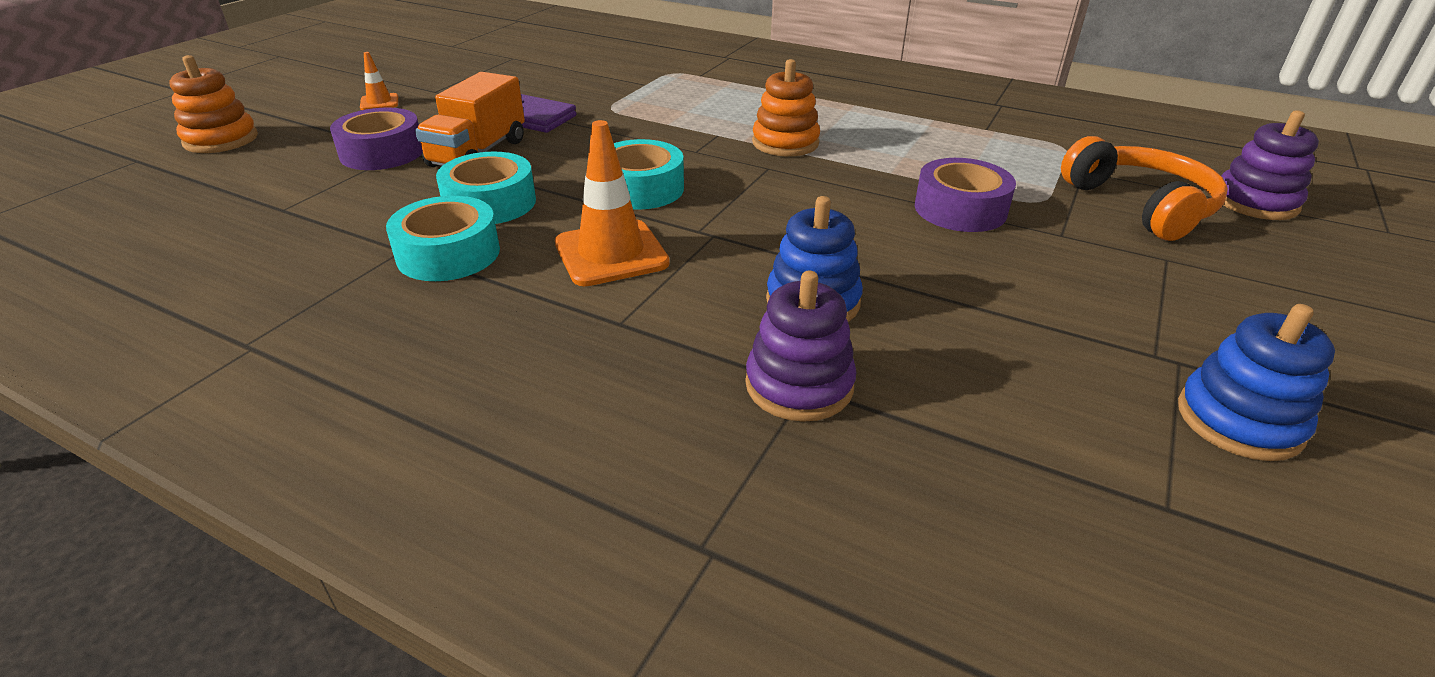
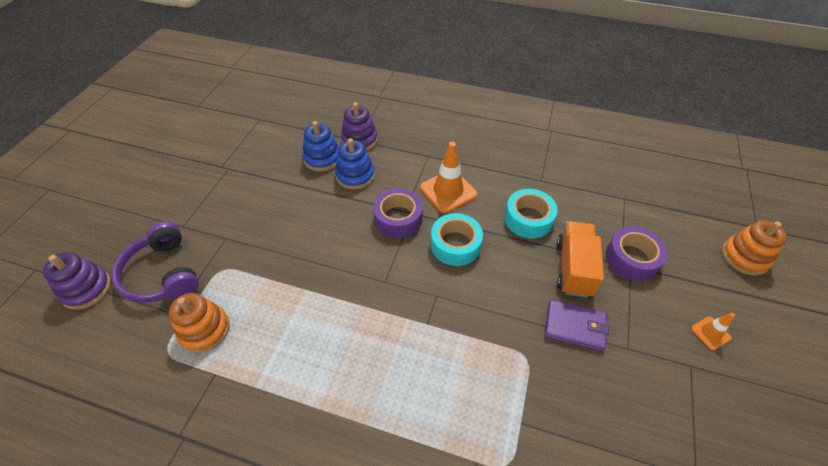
camera: 170 degrees right, 15 degrees up
turquoise tape [386,196,500,281] -> none
orange stacking toy [752,59,820,156] -> orange stacking toy moved to [169,293,230,353]
purple tape [915,158,1016,232] -> purple tape moved to [373,188,423,238]
orange headphones [1061,136,1228,241] -> purple headphones [112,222,199,303]
blue stacking toy [1178,304,1335,461] -> blue stacking toy moved to [302,121,339,172]

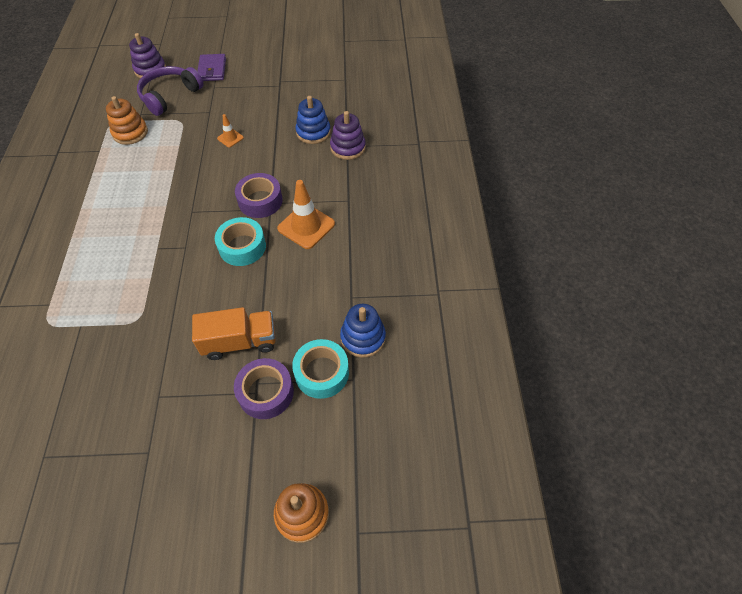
camera: 70 degrees right, 5 degrees up
blue stacking toy [335,138,375,190] -> blue stacking toy moved to [340,304,386,358]
turquoise tape [504,189,558,238] -> turquoise tape moved to [292,339,349,399]
purple wallet [545,300,609,351] -> purple wallet moved to [197,54,226,81]
orange traffic cone [691,313,735,350] -> orange traffic cone moved to [217,114,244,147]

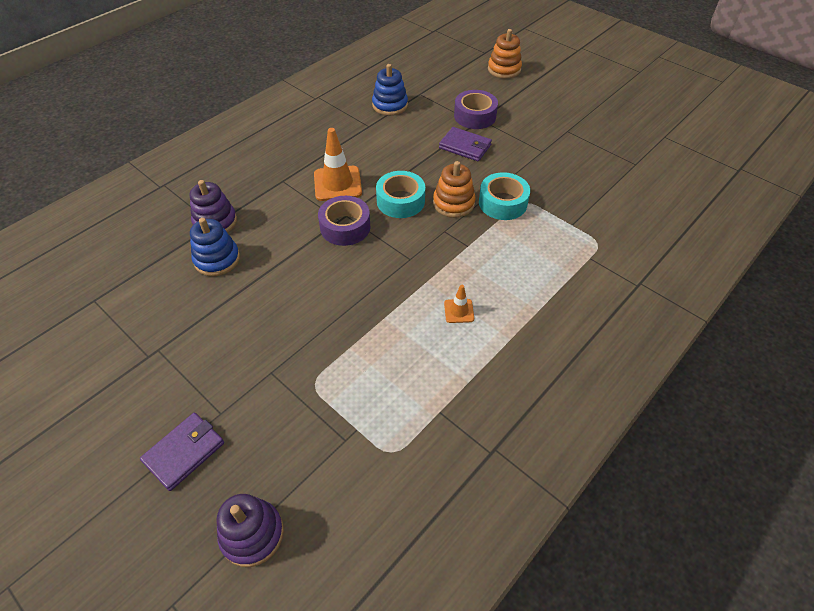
camera: 135 degrees left, 5 degrees down
orange stacking toy [106,96,148,145] -> orange stacking toy moved to [433,161,476,218]
purple headphones [137,66,204,116] -> none
orange truck [192,307,276,360] -> purple wallet [439,127,492,161]
orange traffic cone [217,114,244,147] -> orange traffic cone moved to [444,285,474,323]
turquoise tape [292,339,349,399] -> turquoise tape moved to [479,172,530,220]

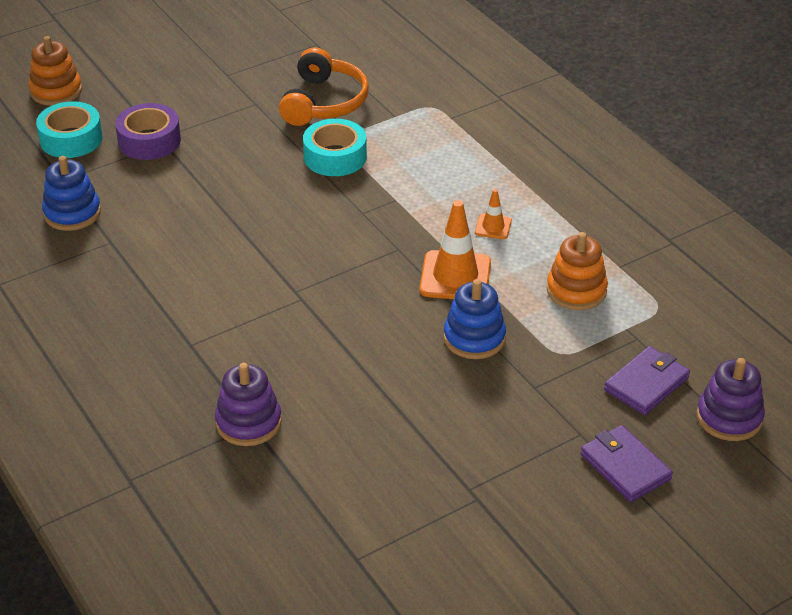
camera: 75 degrees left, 10 degrees down
blue stacking toy [190,218,240,276] -> blue stacking toy moved to [443,279,506,359]
orange traffic cone [314,128,362,201] -> orange traffic cone moved to [420,200,491,299]
purple tape [318,196,371,246] -> none
turquoise tape [376,171,425,218] -> turquoise tape moved to [36,101,103,158]
orange stacking toy [433,161,476,218] -> orange stacking toy moved to [547,232,608,310]
purple wallet [439,127,492,161] -> purple wallet moved to [604,346,690,415]
none -> orange headphones [279,48,369,126]

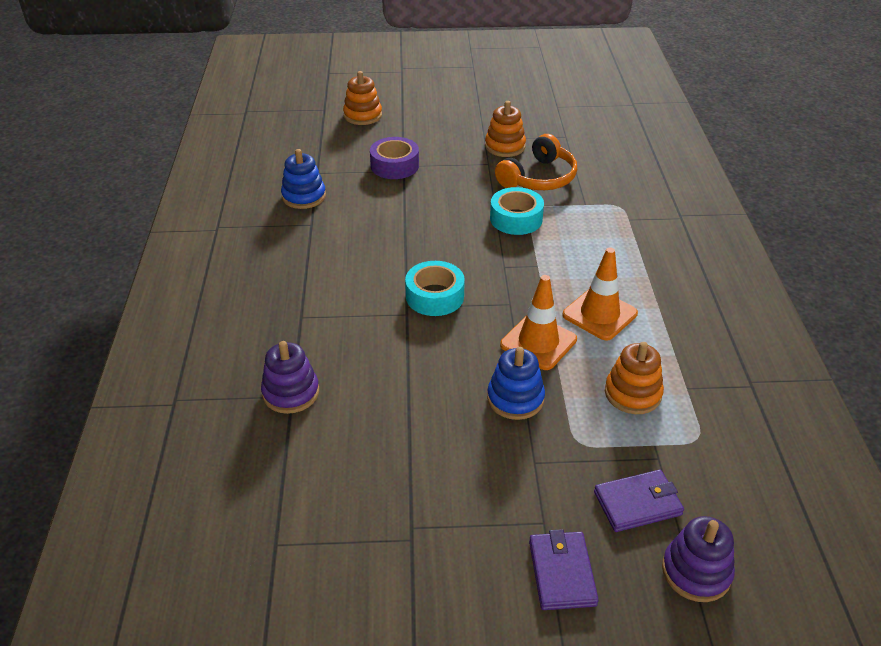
camera: 30 degrees right, 0 degrees up
turquoise tape [36,101,103,158] -> turquoise tape moved to [405,261,465,316]
orange traffic cone [475,189,512,239] -> orange traffic cone [563,248,638,341], size x1.94
none -> orange stacking toy [485,101,526,157]

